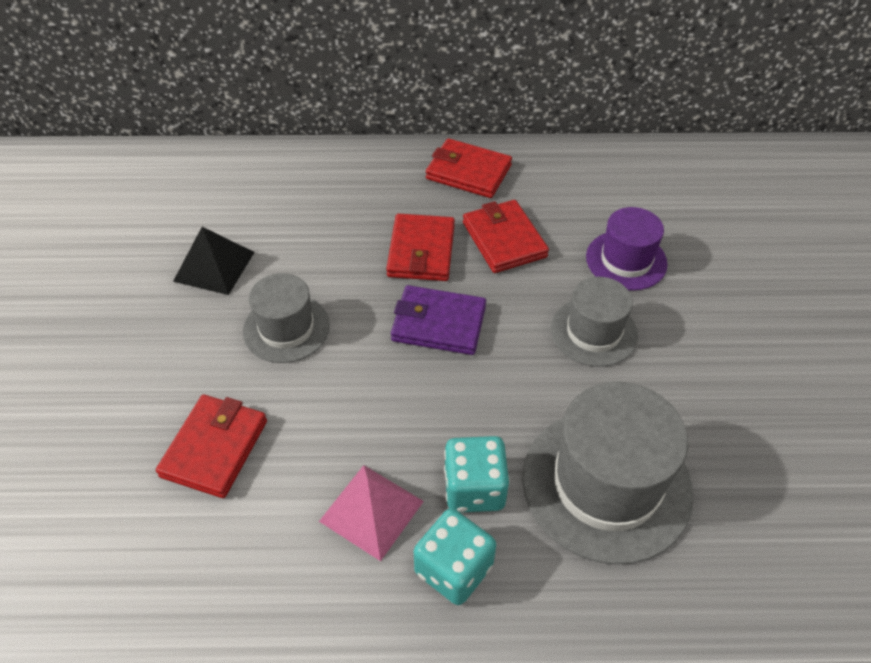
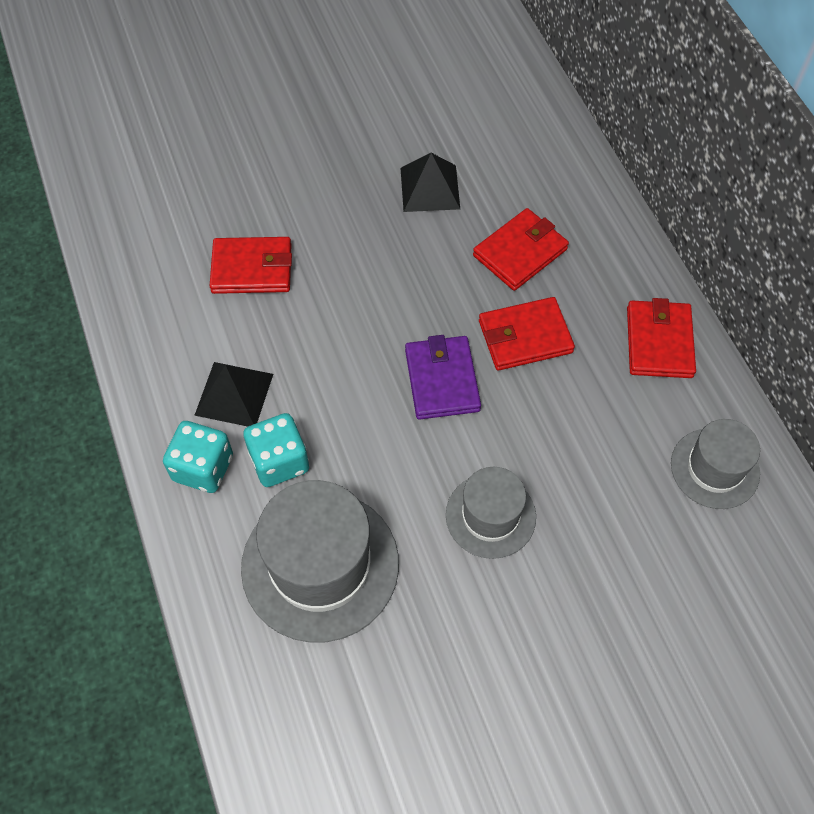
camera: 70 degrees right, 10 degrees up
grey hat [243,273,330,363] -> grey hat moved to [671,419,760,509]
pink pyramid [319,465,424,561] -> black pyramid [194,362,273,427]
red wallet [463,200,549,273] -> red wallet moved to [473,208,569,291]
purple hat [586,207,668,291] -> none

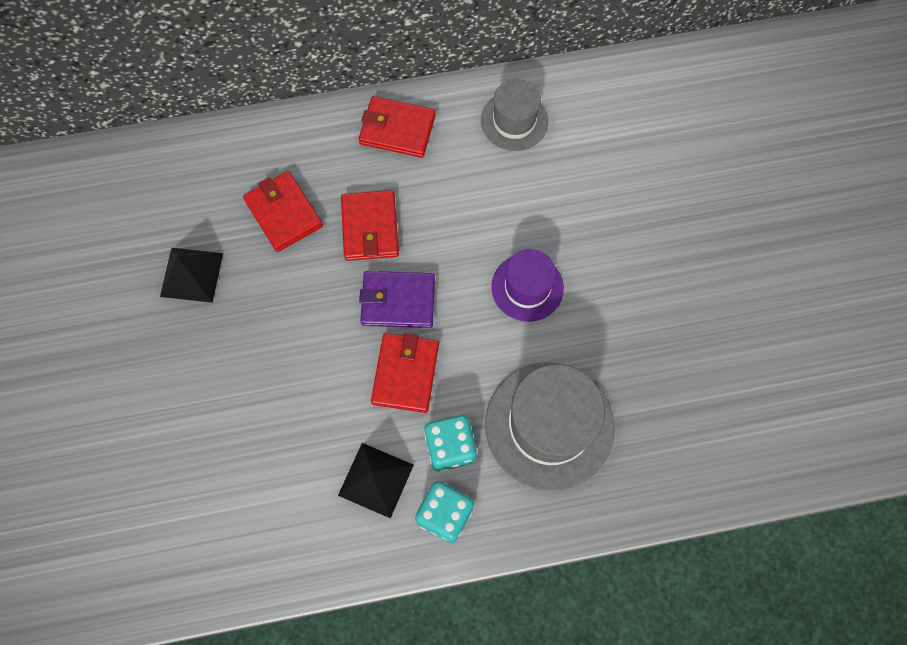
camera: 80 degrees left, 10 degrees up
red wallet [210,237,292,294] -> red wallet moved to [371,333,439,413]
grey hat [446,467,536,559] -> purple hat [491,249,564,322]

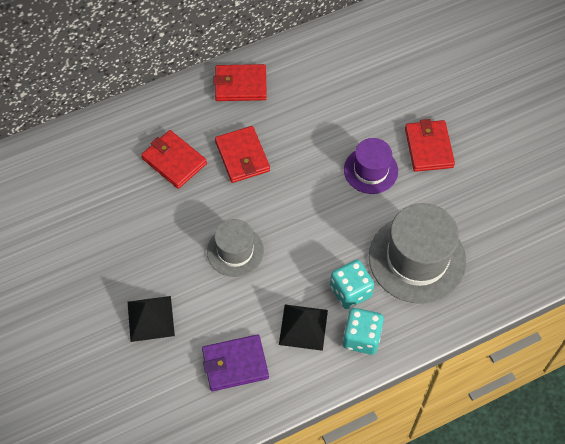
camera: 15 degrees left, 10 degrees down
black pyramid [160,248,223,303] -> black pyramid moved to [128,296,175,342]
purple wallet [359,271,435,328] -> purple wallet moved to [202,335,269,391]
red wallet [371,333,439,413] -> red wallet moved to [405,119,455,172]
grey hat [481,79,548,151] -> grey hat moved to [207,219,264,277]

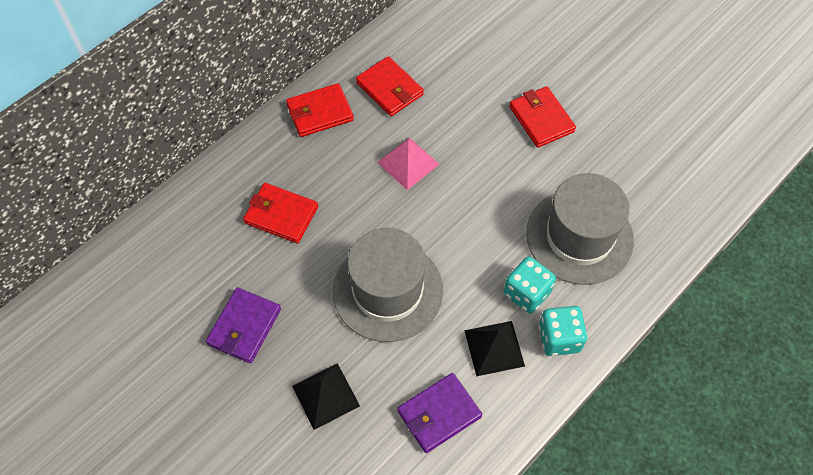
camera: 20 degrees left, 0 degrees up
grey hat [207,219,264,277] -> grey hat [333,228,443,342], size x1.70
red wallet [215,126,270,183] -> red wallet moved to [356,56,424,116]
purple hat [344,138,398,194] -> none
none -> purple wallet [206,287,281,363]
none -> pink pyramid [377,137,439,190]

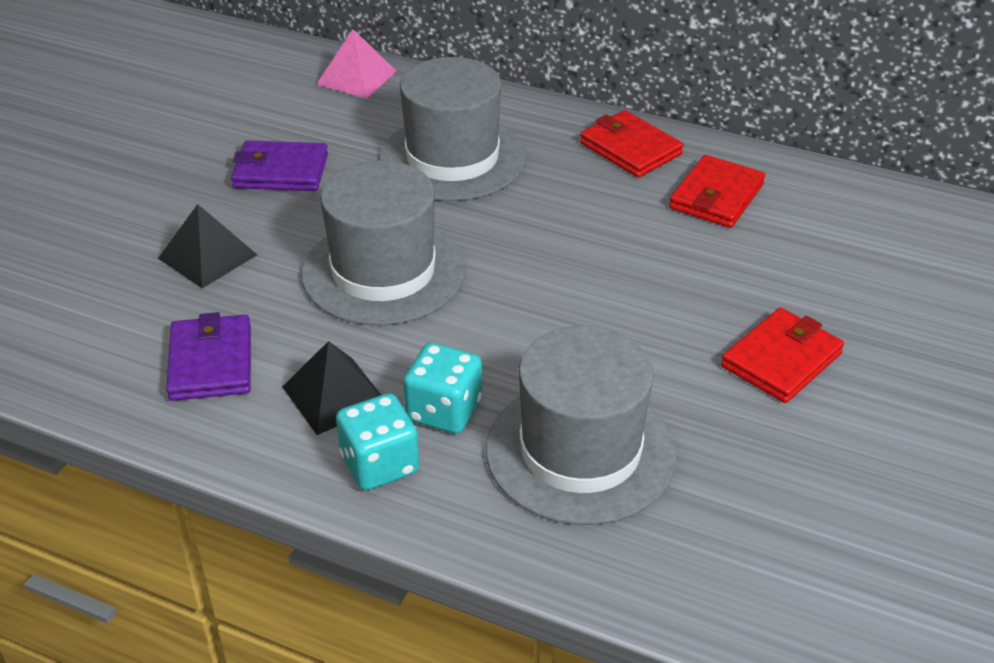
camera: 70 degrees right, 20 degrees down
red wallet [243,183,318,243] -> grey hat [379,57,526,201]
pink pyramid [377,137,439,190] -> pink pyramid moved to [317,29,396,99]
purple wallet [397,373,482,453] -> purple wallet turned 45 degrees clockwise [166,312,251,401]

